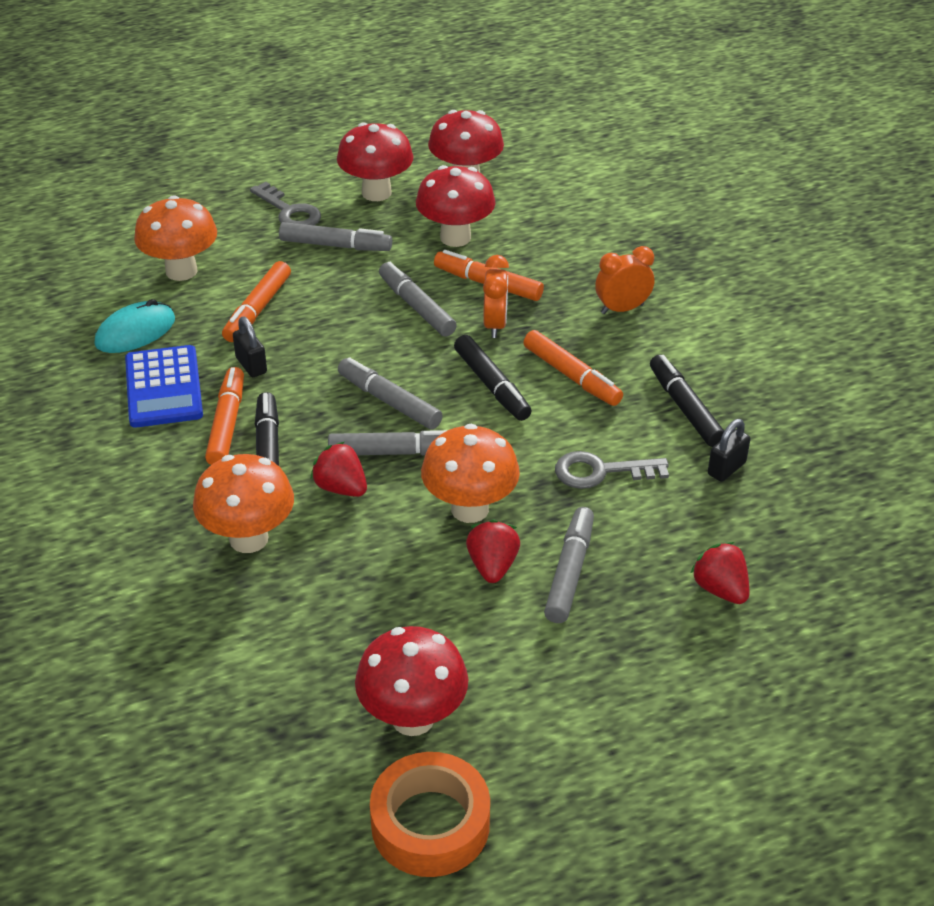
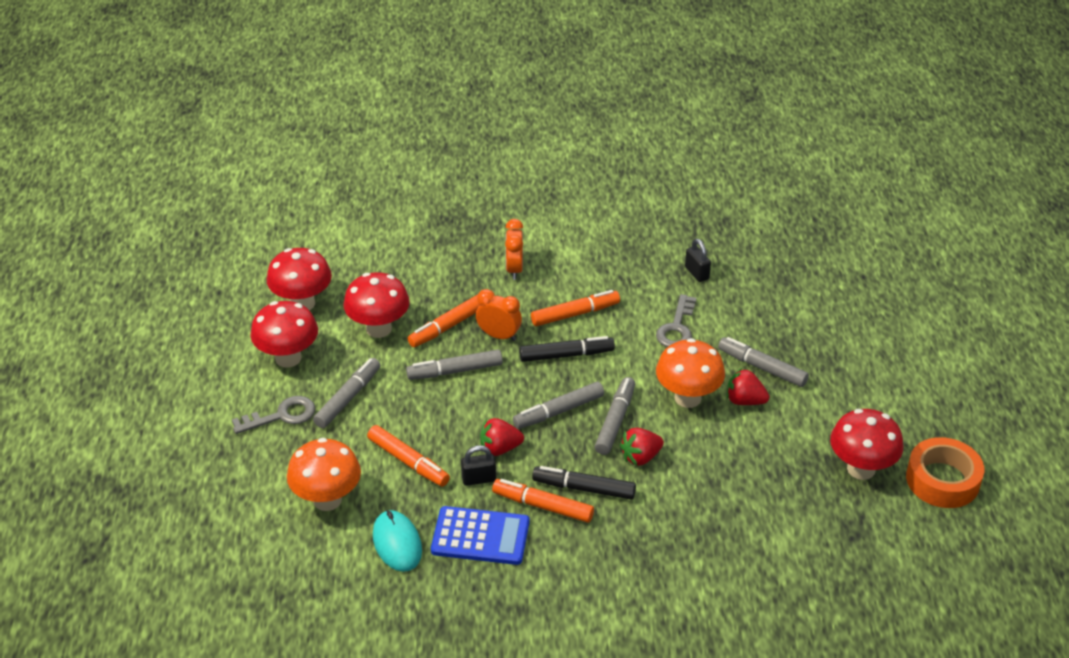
camera: 70 degrees left, 0 degrees up
orange mushroom [193,454,294,553] -> none
black marker [650,355,724,447] -> none
red strawberry [690,542,749,604] -> red strawberry moved to [480,418,524,456]

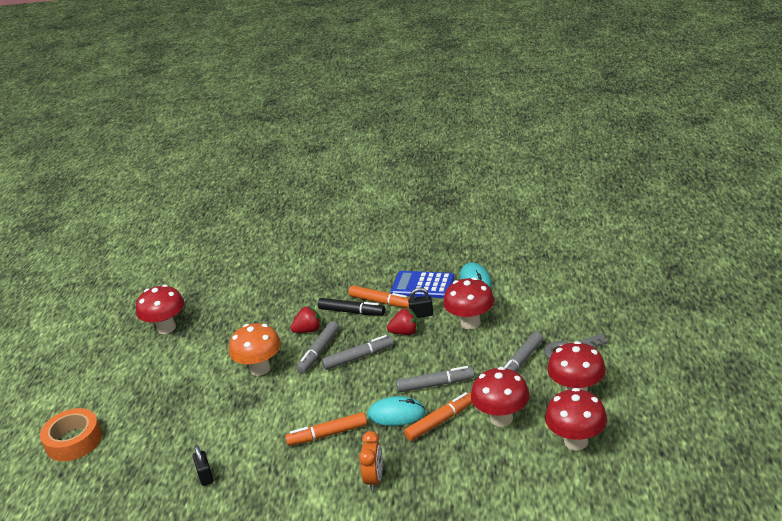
camera: 170 degrees left, 10 degrees down
orange mushroom [287,438,361,511] -> none
orange marker [367,425,450,487] -> red mushroom [443,277,494,329]
orange clock [476,289,522,341] -> turquoise mouse [368,396,426,426]
black marker [519,336,615,362] -> none
grey key [656,294,696,347] -> none
grey marker [718,337,809,387] -> none
red strawberry [727,368,769,405] -> none
orange tape [906,437,984,508] -> orange tape moved to [40,408,102,461]

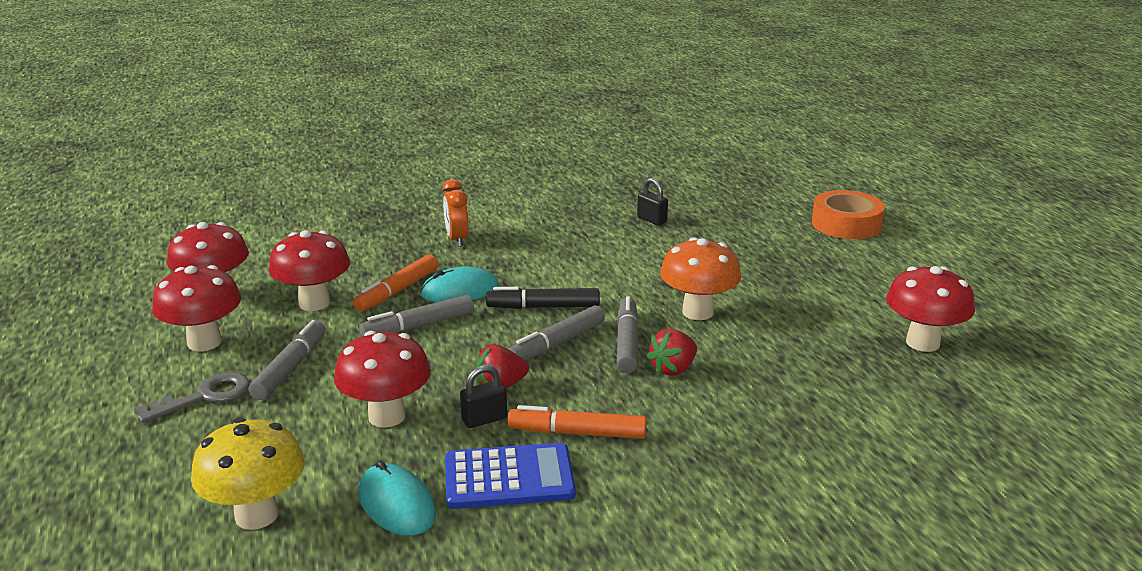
camera: 155 degrees right, 5 degrees down
orange marker [285,412,367,446] -> none
black marker [318,298,385,316] -> black marker moved to [486,287,600,309]
none -> yellow mushroom [191,418,305,530]

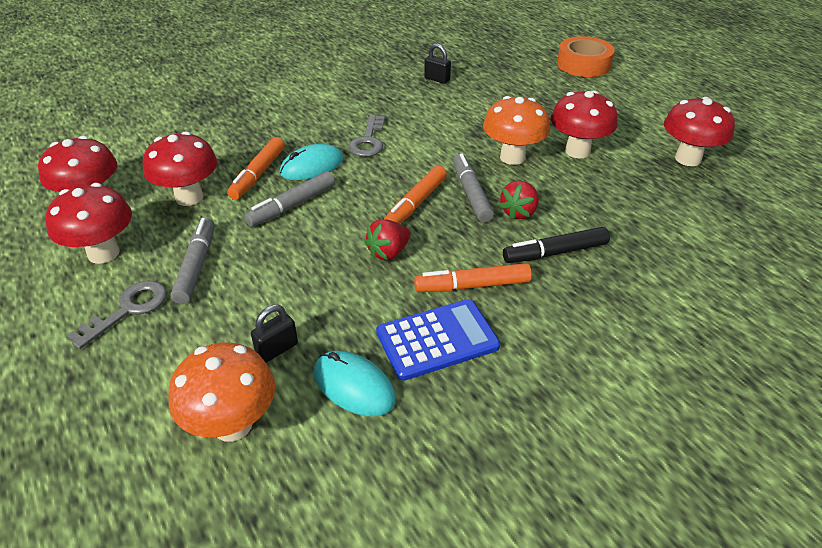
camera: 15 degrees left, 15 degrees up
yellow mushroom [191,418,305,530] -> orange mushroom [168,342,275,442]
red mushroom [334,331,431,428] -> red mushroom moved to [551,90,618,158]
orange clock [443,179,469,247] -> none
black padlock [460,365,507,428] -> black padlock moved to [251,305,298,362]
black marker [486,287,600,309] -> black marker moved to [503,227,610,263]
grey marker [509,305,605,360] -> orange marker [384,165,447,224]
none -> grey key [348,115,385,157]

